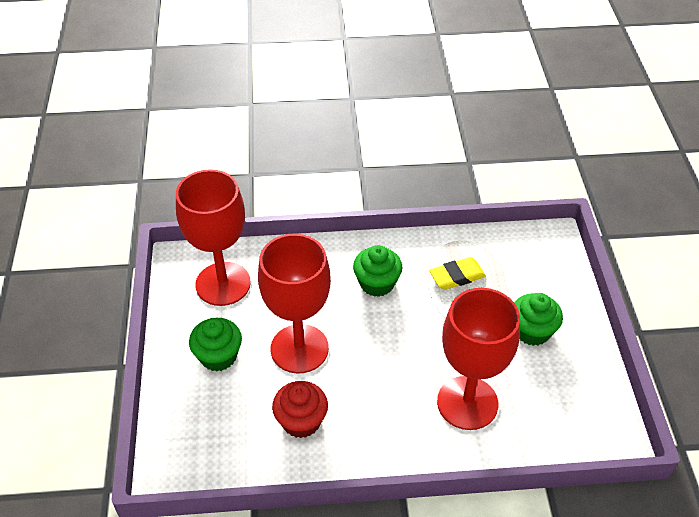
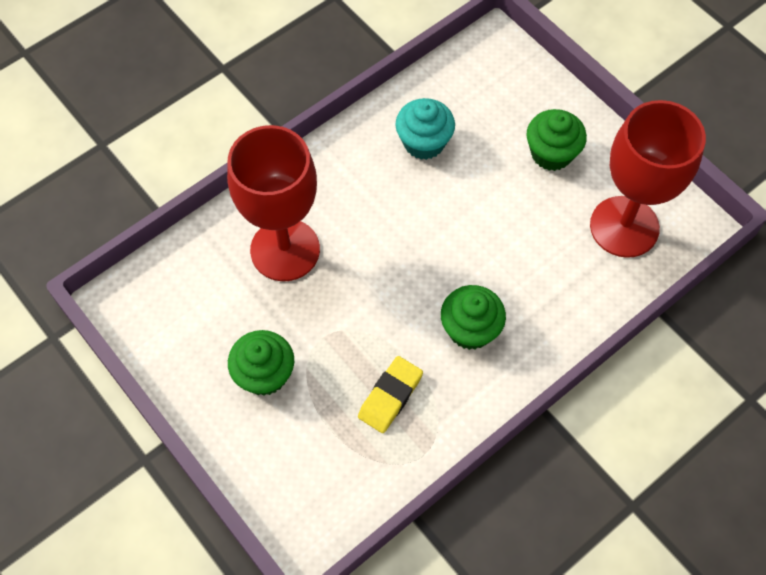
camera: 145 degrees right, 15 degrees up
red goblet [258,233,331,374] -> none
red cupcake [272,381,328,438] -> turquoise cupcake [395,98,455,160]

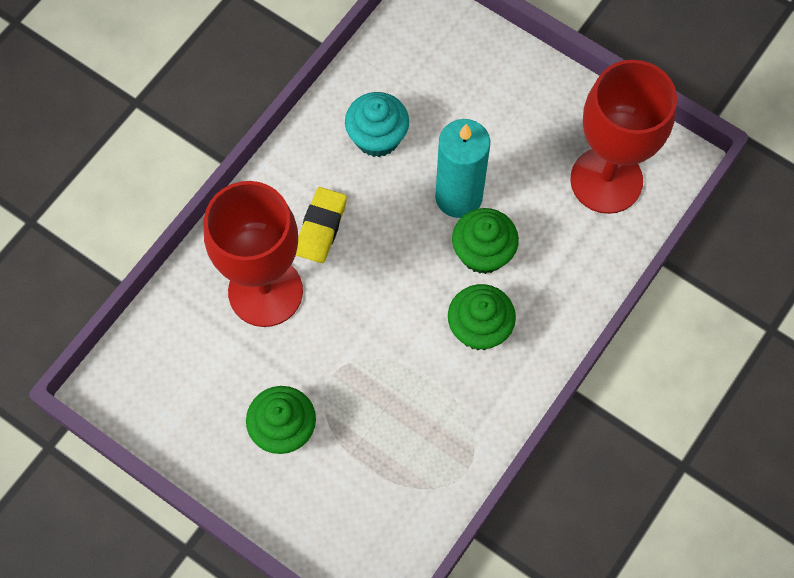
camera: 15 degrees left, 5 degrees up
yellow eraser [358,356,423,433] -> yellow eraser moved to [296,187,347,263]
green cupcake [526,109,587,171] -> green cupcake moved to [452,208,519,274]
none -> turquoise candle [435,119,490,218]

